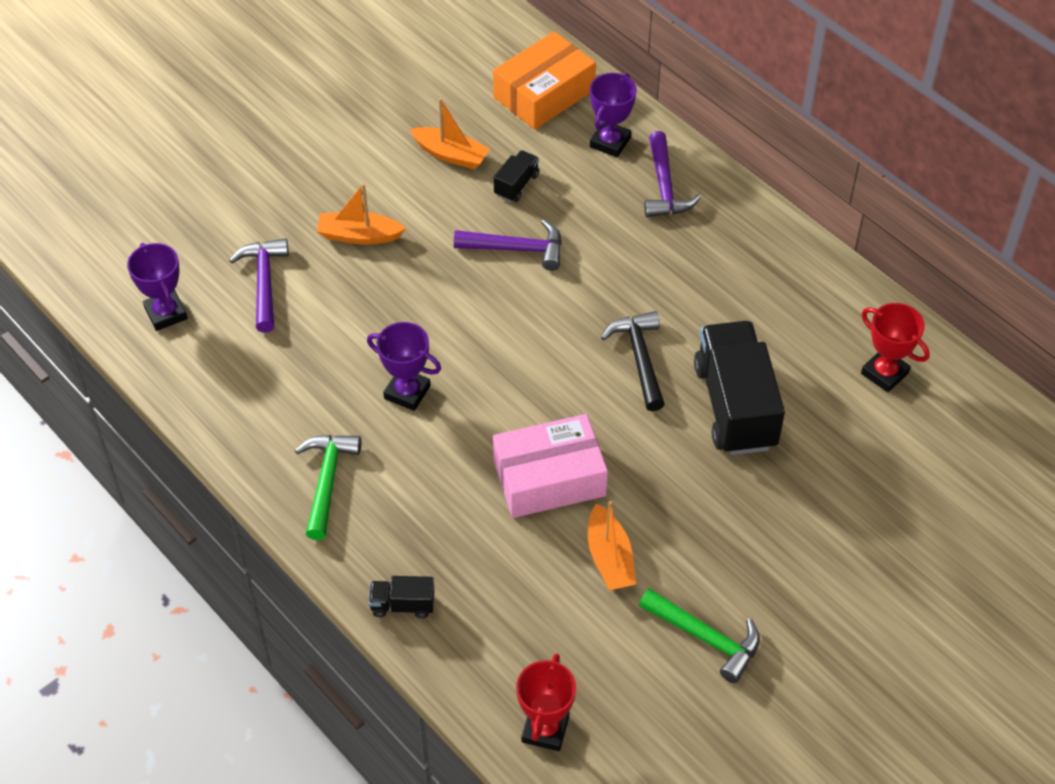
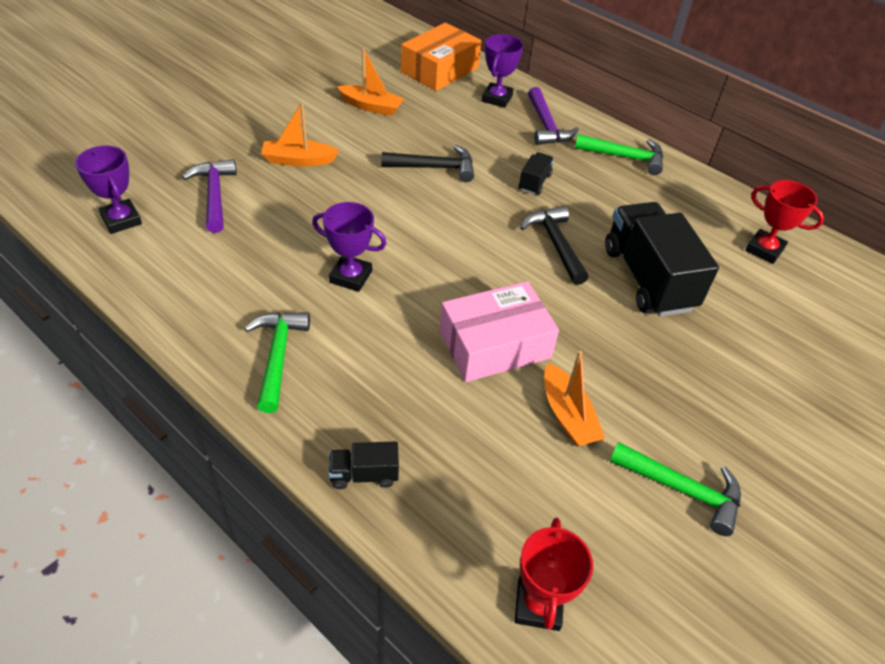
camera: 10 degrees left, 5 degrees down
purple hammer [454,220,562,271] -> black hammer [382,145,474,182]
black truck [494,150,539,202] -> black truck moved to [518,152,554,195]
none -> green hammer [575,134,663,175]

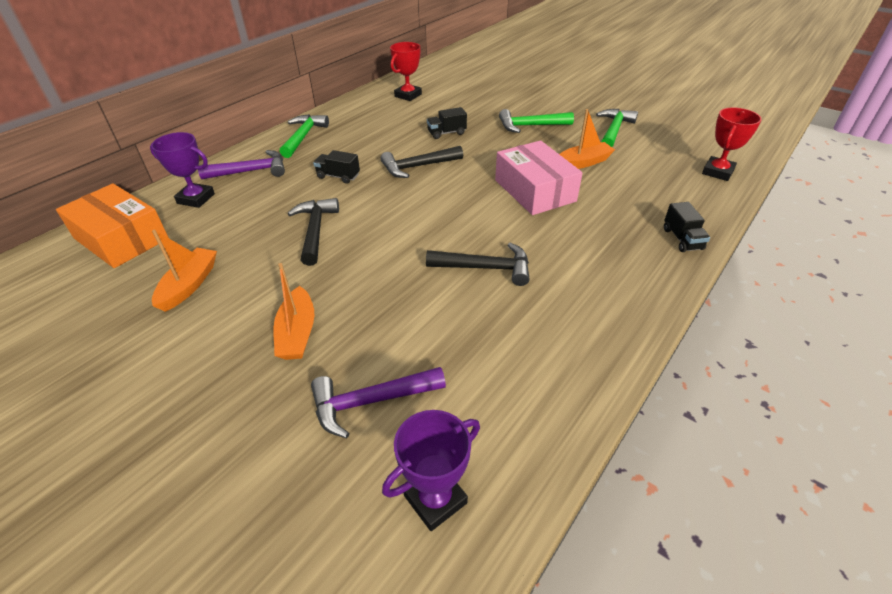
camera: 90 degrees left, 5 degrees down
green hammer [244,312,310,413] -> green hammer moved to [499,109,574,133]
purple trophy [312,202,387,292] -> black hammer [426,243,530,286]
red trophy [515,518,593,631] -> red trophy turned 60 degrees counterclockwise [702,107,762,181]
black truck [605,202,719,317] -> black truck [427,107,467,139], size x0.45

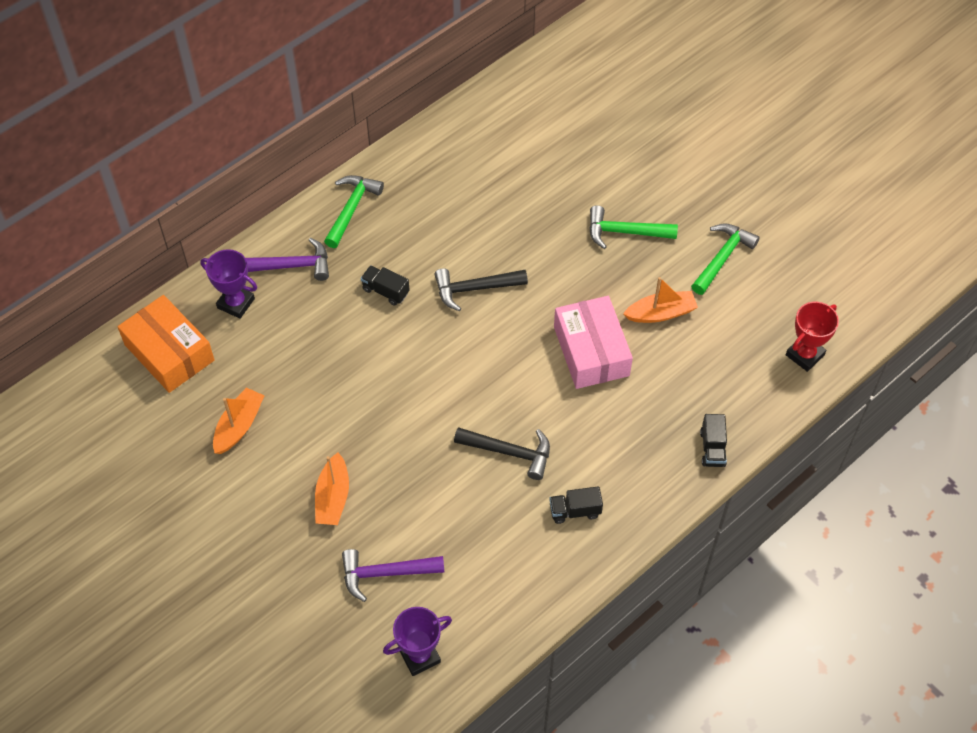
camera: 10 degrees right, 15 degrees up
black hammer [288,198,339,266] -> none
red trophy [390,42,422,101] -> none
black truck [427,107,467,139] -> black truck moved to [549,486,603,524]

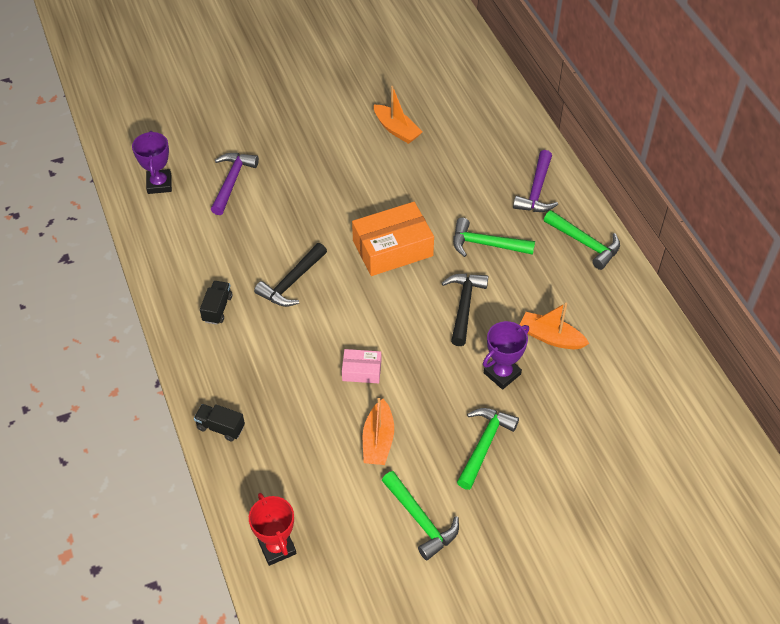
camera: 110 degrees right, 5 degrees down
orange box [117,295,215,393] -> orange box moved to [352,202,434,276]
purple trophy [200,249,257,319] -> purple trophy moved to [483,321,529,389]
orange boat [315,452,349,525] -> orange boat moved to [519,303,590,349]
black truck [361,265,410,306] -> green hammer [453,218,535,257]
pink box [554,296,633,389] -> pink box [342,349,381,383], size x0.51

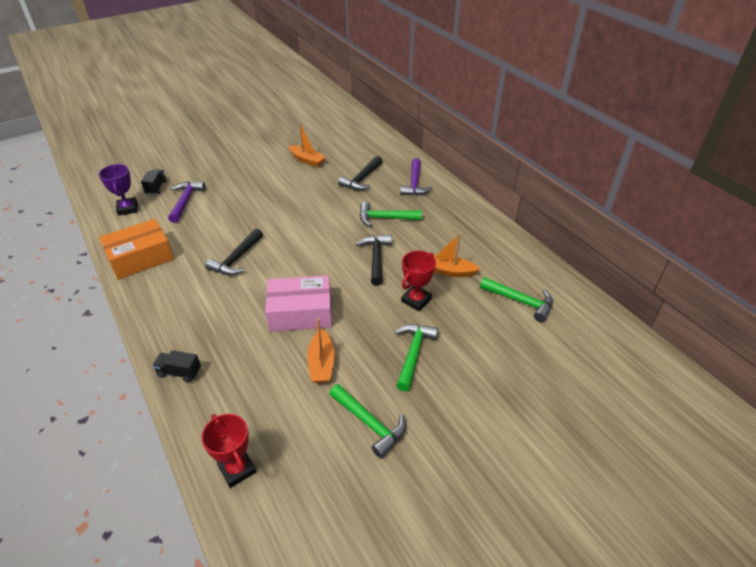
camera: 10 degrees left, 10 degrees down
black truck [200,281,232,325] -> black truck moved to [141,169,167,195]
pink box [342,349,381,383] -> pink box [265,275,332,332], size x1.97
orange box [352,202,434,276] -> orange box moved to [99,219,174,280]
purple trophy [483,321,529,389] -> red trophy [401,251,436,311]
green hammer [544,210,620,270] -> green hammer moved to [480,277,553,322]
none -> black hammer [338,156,383,190]

